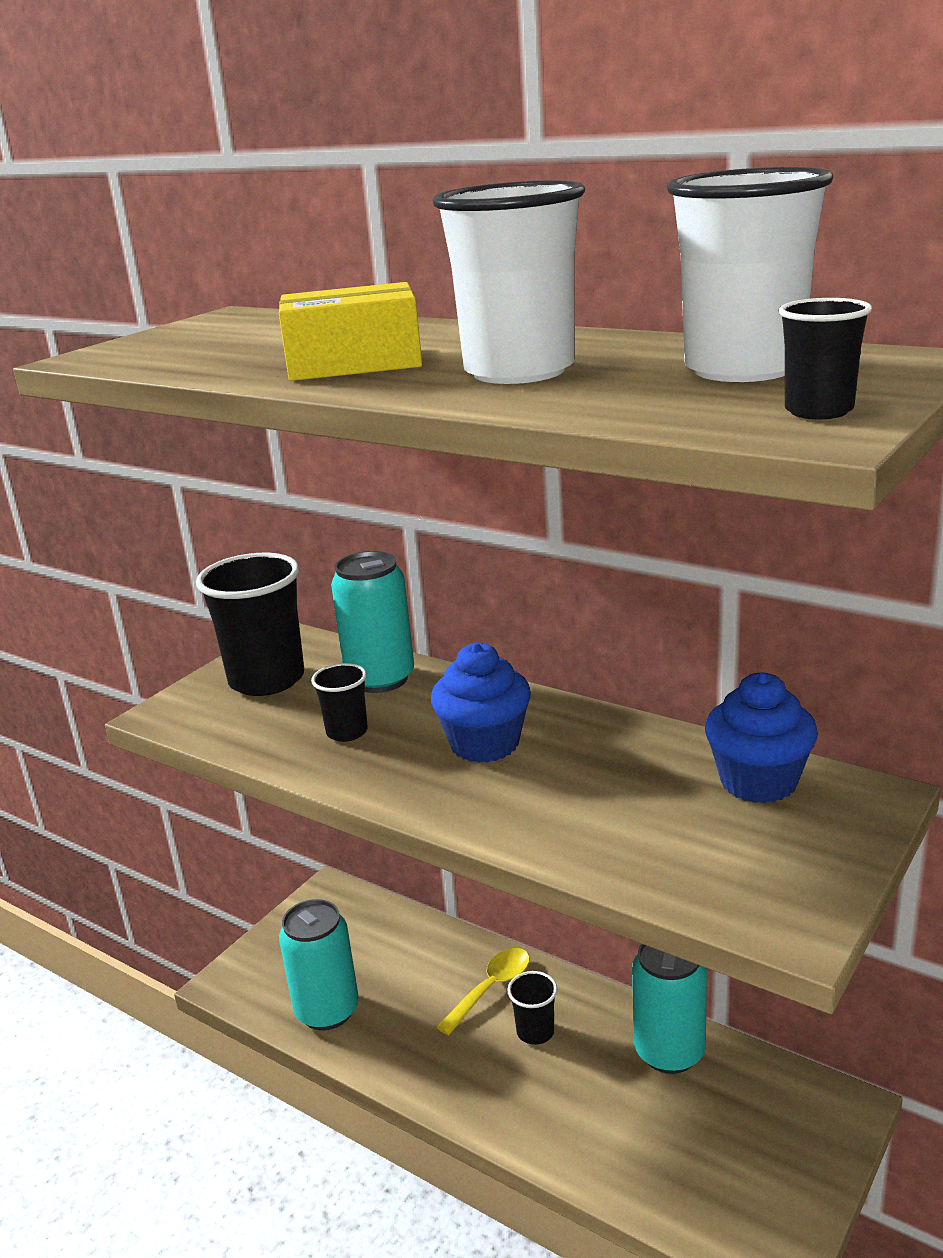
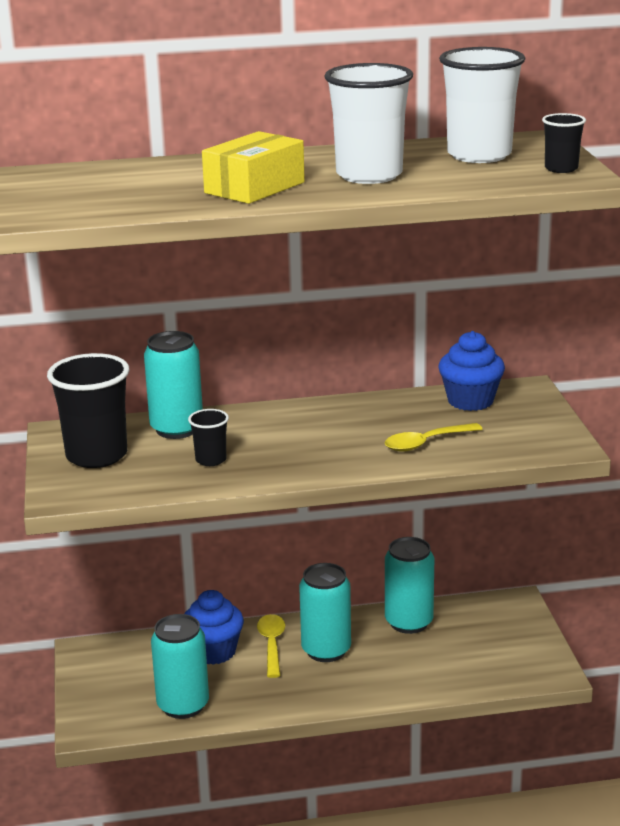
camera: 45 degrees left, 0 degrees up
blue cupcake [431,642,531,763] -> blue cupcake moved to [184,590,244,665]
black cup [507,971,557,1045] -> turquoise can [299,563,351,662]
none -> yellow spoon [385,423,483,452]

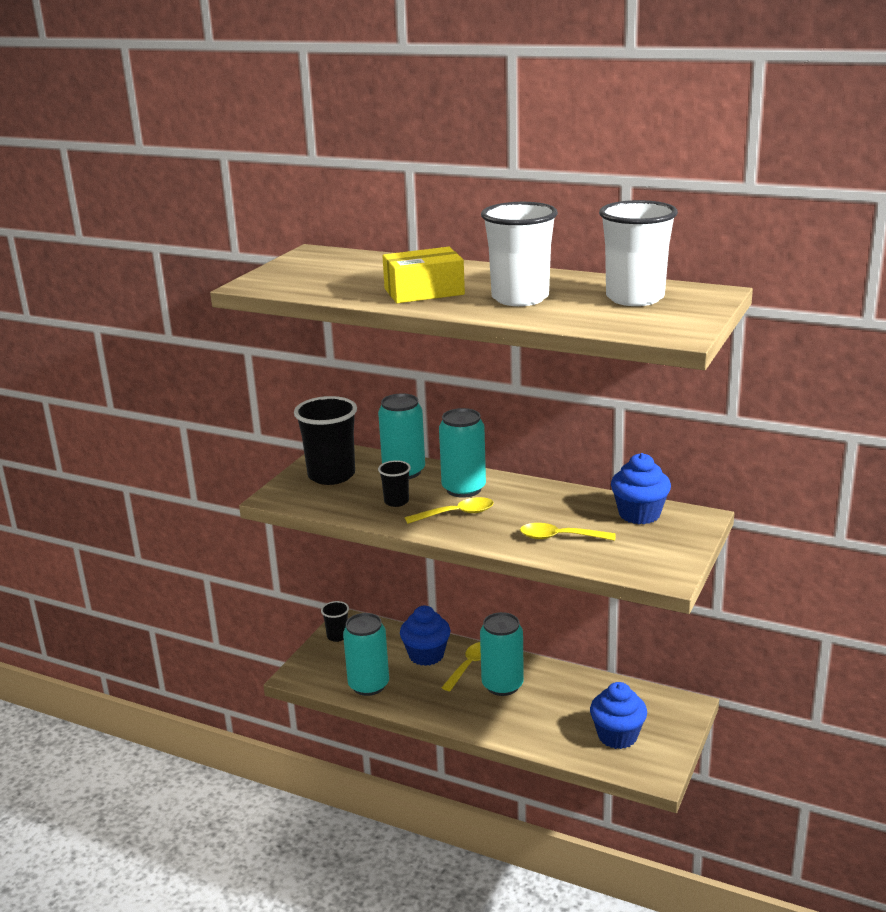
camera: 35 degrees right, 0 degrees up
turquoise can [385,537,434,634] -> turquoise can moved to [439,408,486,498]
black cup [542,113,586,173] -> black cup moved to [321,601,349,642]
none -> yellow spoon [405,497,494,524]
none -> blue cupcake [590,682,647,749]

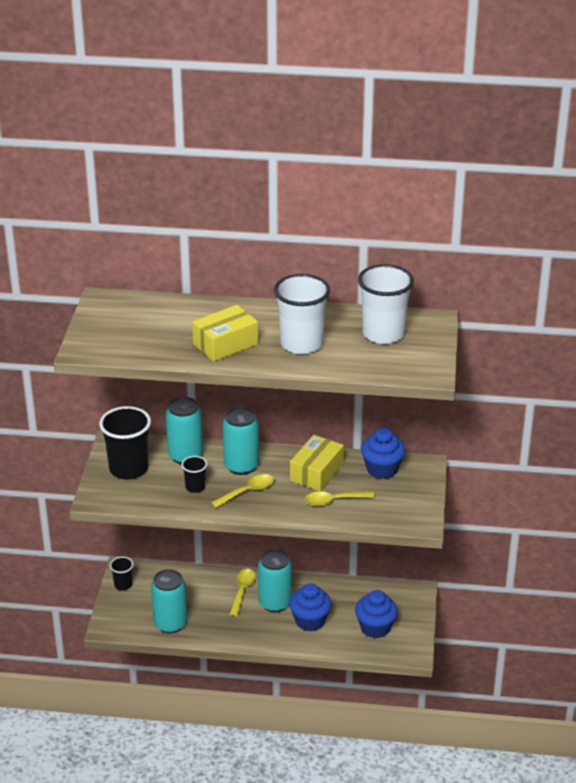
camera: 20 degrees left, 10 degrees up
blue cupcake [400,606,450,666] -> blue cupcake moved to [289,583,332,631]
none -> yellow box [290,435,344,491]

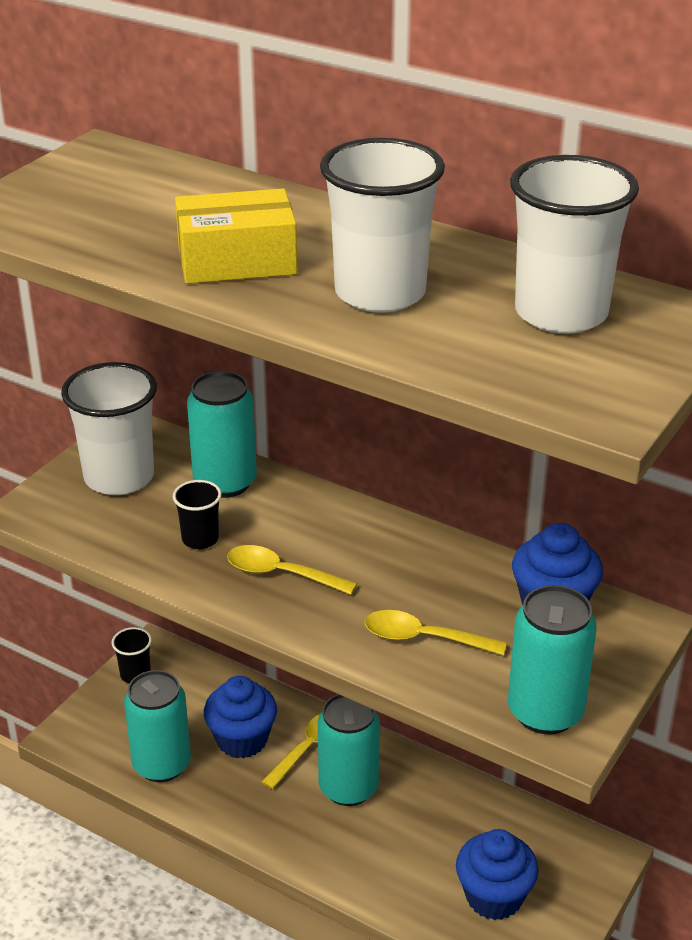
camera: 25 degrees right, 0 degrees up
black cup [99,406,151,479] -> white cup [61,362,157,495]
yellow spoon [211,474,274,508] -> yellow spoon turned 150 degrees counterclockwise [227,545,357,595]
turquoise can [223,406,259,475] -> turquoise can moved to [508,585,597,735]
blue cupcake [289,583,332,631] -> blue cupcake moved to [204,676,277,759]
yellow box [290,435,344,491] -> none

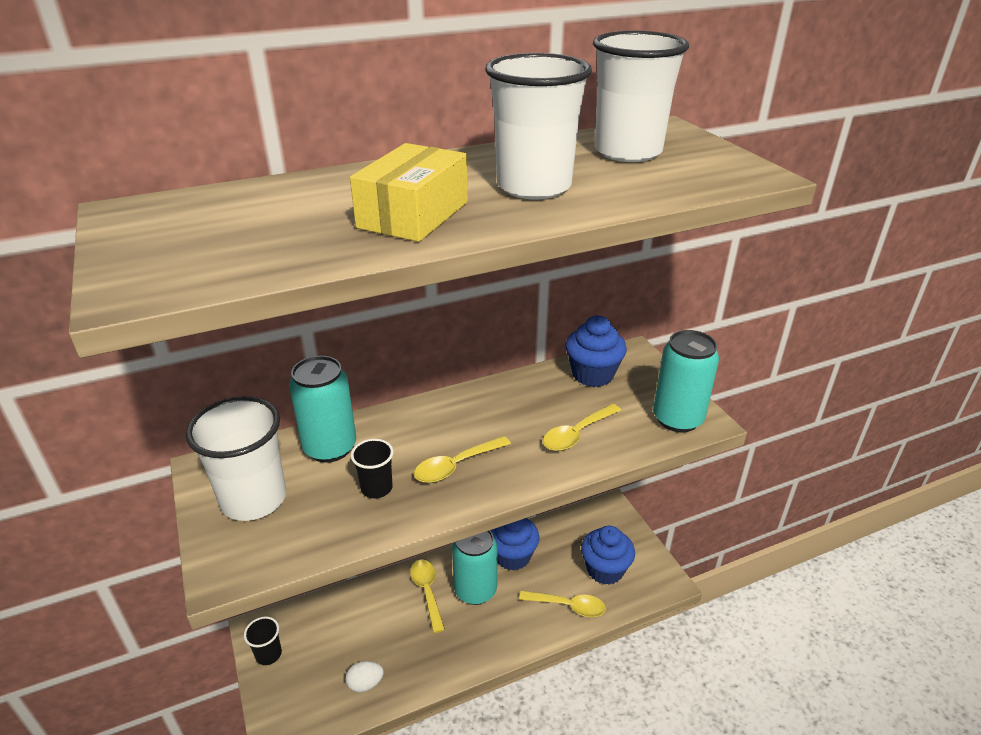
camera: 55 degrees left, 0 degrees up
turquoise can [124,670,191,782] -> white egg [345,661,384,693]
blue cupcake [204,676,277,759] -> blue cupcake moved to [491,518,540,571]
none -> yellow spoon [519,590,606,617]

